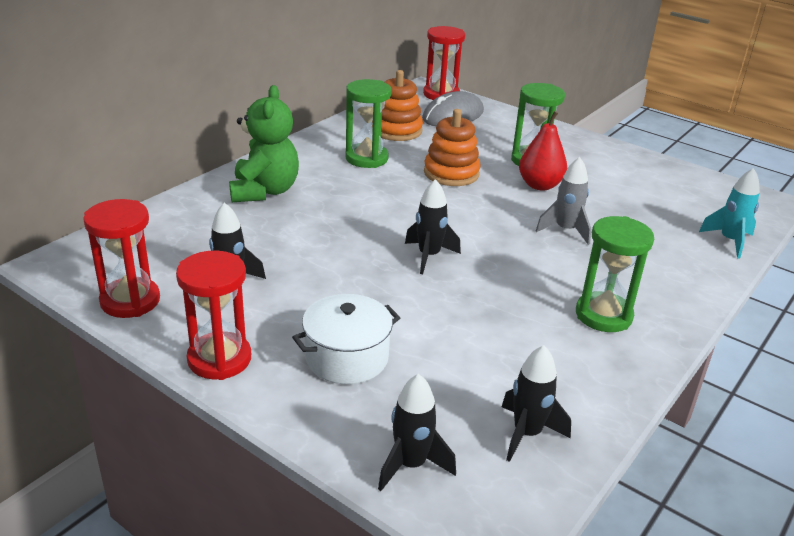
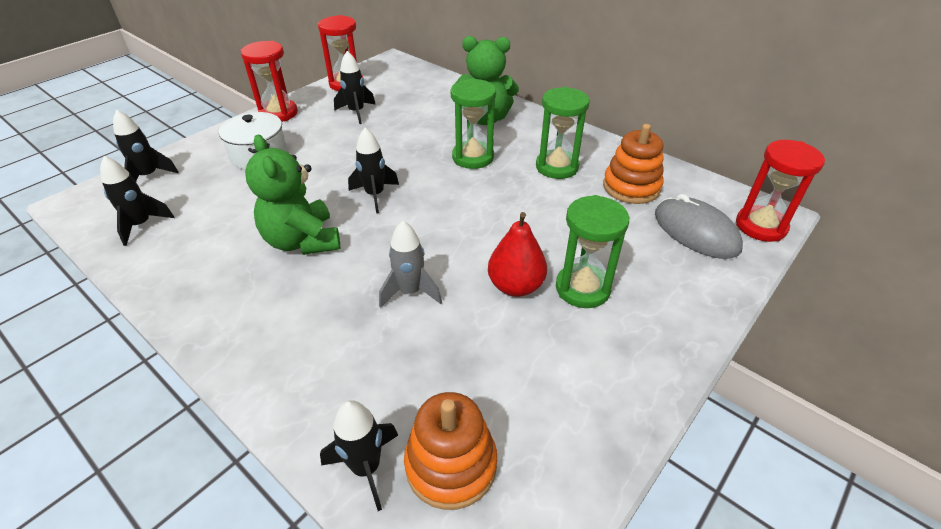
camera: 95 degrees right, 10 degrees up
orange stacking toy [424,109,481,186] -> orange stacking toy moved to [404,392,497,510]
green hourglass [576,216,654,332] -> green hourglass moved to [451,78,496,169]
turquoise rocket [699,168,760,259] -> black rocket [320,400,398,511]
none -> green teddy bear [245,134,340,255]

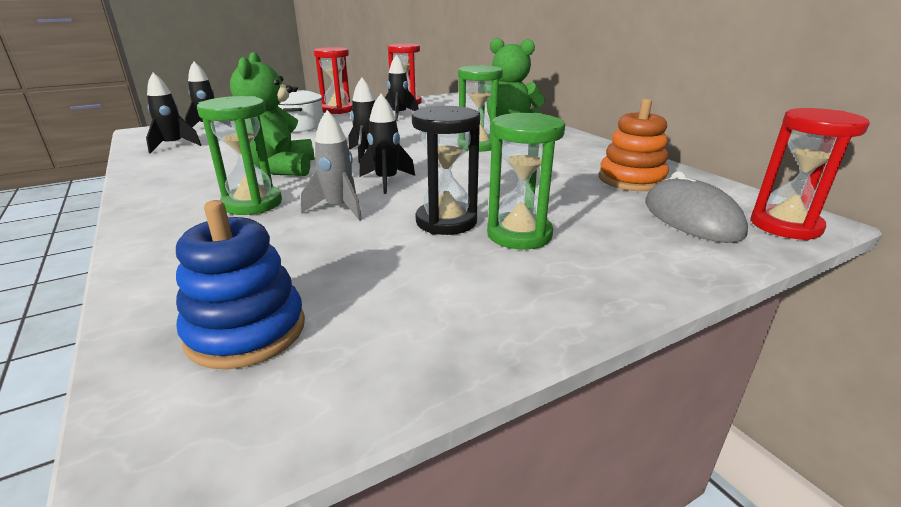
camera: 20 degrees right, 15 degrees down
black rocket [320,400,398,511] -> black rocket moved to [359,94,415,194]
orange stacking toy [404,392,497,510] -> blue stacking toy [176,200,305,369]
red pear [488,212,547,297] -> black hourglass [412,106,480,235]
green hourglass [536,87,590,179] -> green hourglass moved to [197,96,282,215]

